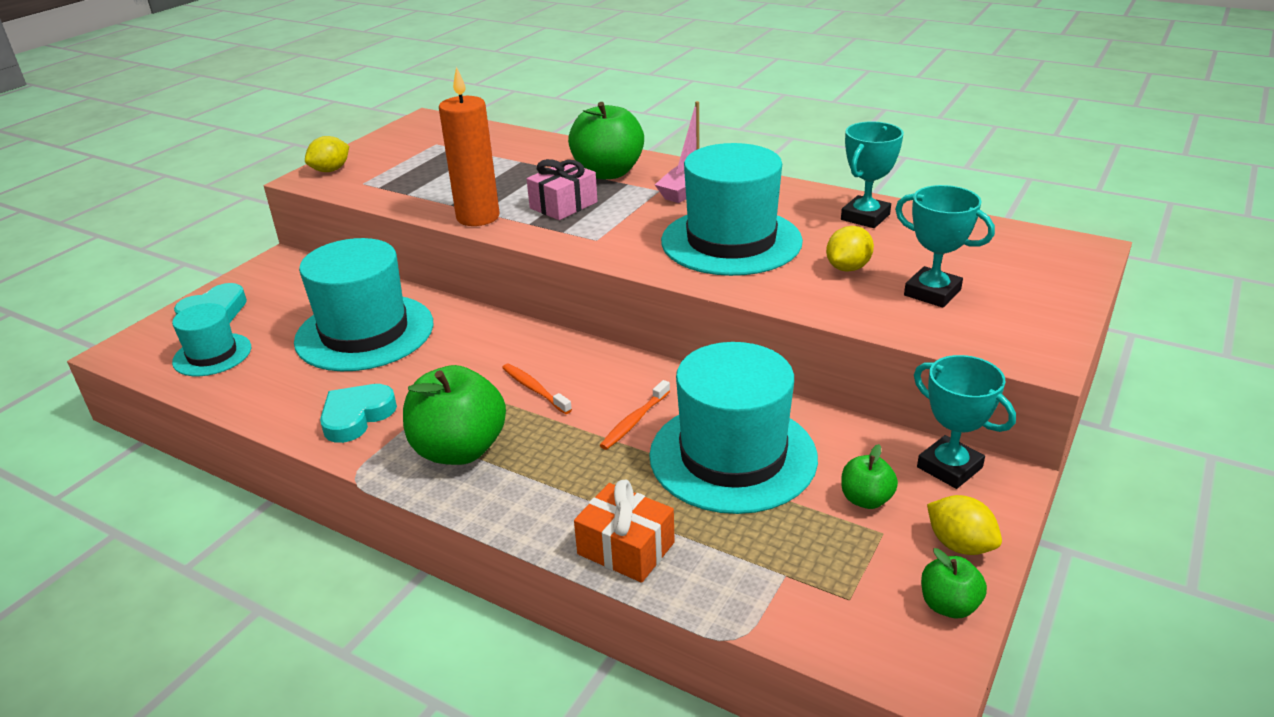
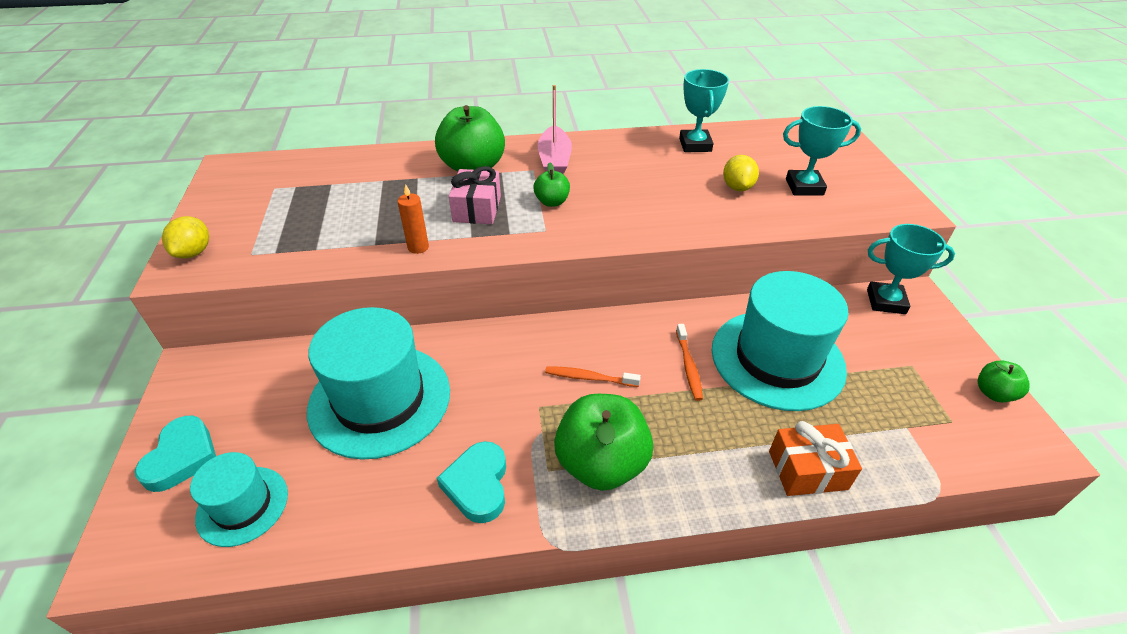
camera: 40 degrees left, 10 degrees up
orange candle [439,66,500,226] -> orange candle [398,184,429,254], size x0.50
turquoise hat [661,143,803,276] -> none
green apple [841,444,898,509] -> green apple moved to [534,162,570,207]
yellow lemon [927,495,1002,555] -> none

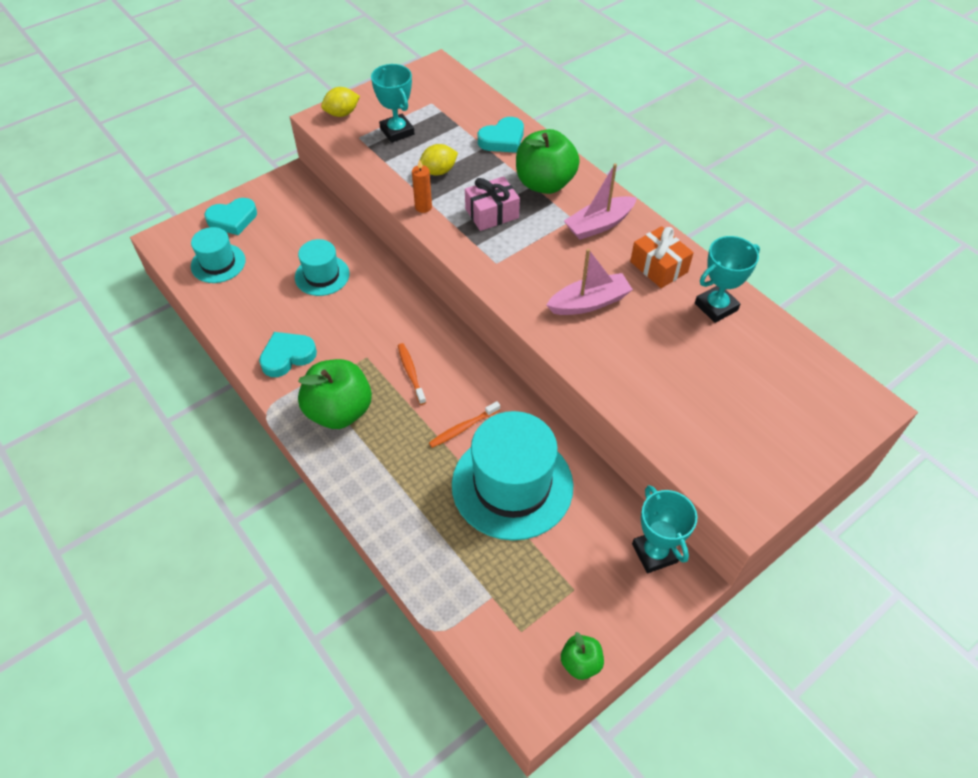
camera: 60 degrees right, 10 degrees up
turquoise hat [307,307,450,460] -> turquoise hat [295,239,350,296], size x0.54
green apple [534,162,570,207] -> none
yellow lemon [723,155,759,191] -> yellow lemon moved to [420,144,458,176]
orange gift [769,421,862,496] -> orange gift moved to [630,226,694,288]
turquoise trophy [783,106,861,196] -> turquoise trophy moved to [371,64,414,143]
none -> turquoise heart [478,117,524,153]
none -> pink boat [546,249,633,315]

